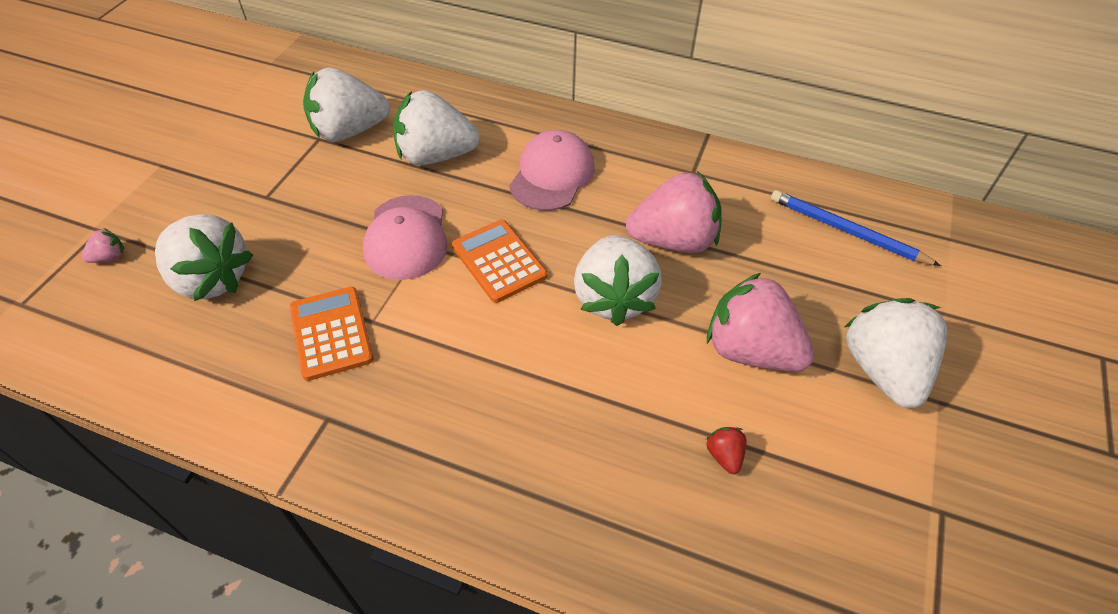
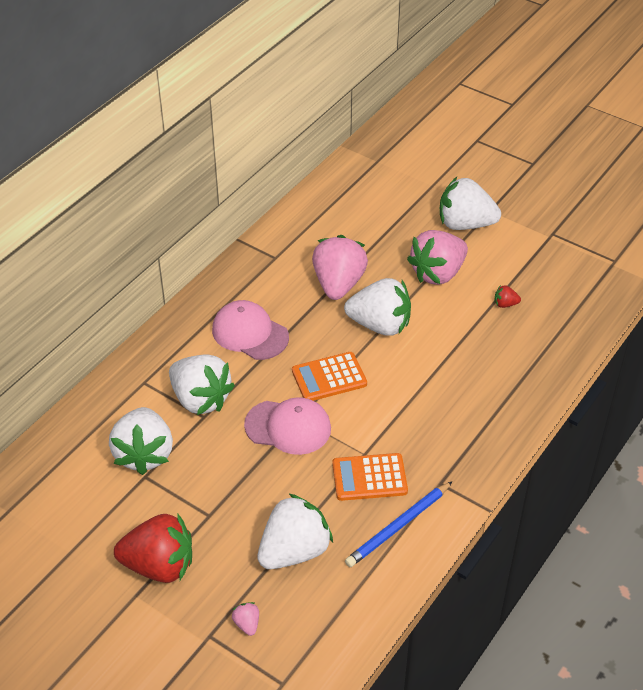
camera: 75 degrees left, 5 degrees down
white strawberry [393,90,480,165] -> white strawberry turned 60 degrees counterclockwise [169,354,235,415]
blue pencil [771,190,941,266] -> blue pencil moved to [345,481,453,567]
none -> red strawberry [114,514,192,583]

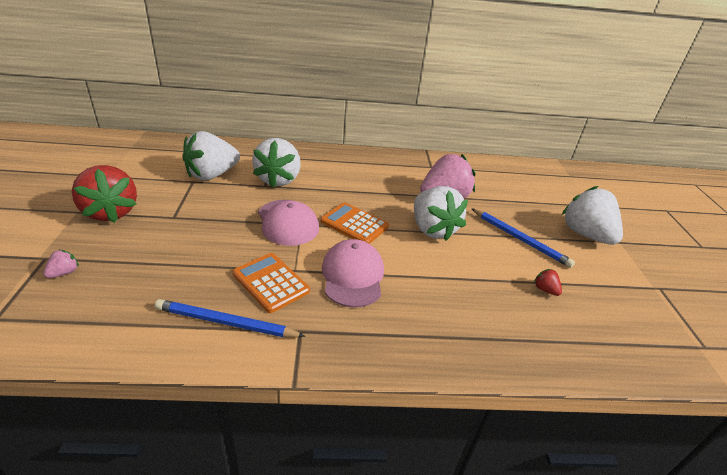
camera: 50 degrees right, 10 degrees down
pink cap [212,300,289,360] -> pink cap moved to [322,239,384,307]
white strawberry [257,493,333,569] -> none
pink strawberry [407,230,468,285] -> blue pencil [471,208,575,268]

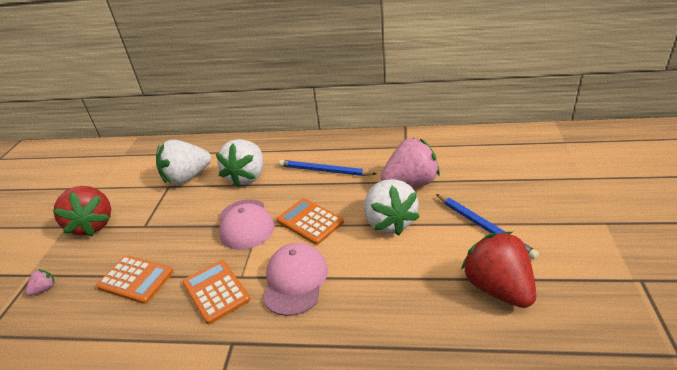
camera: 15 degrees right, 0 degrees up
blue pencil [155,299,305,337] -> blue pencil moved to [279,160,376,176]
red strawberry [534,269,562,296] -> red strawberry [461,232,536,308], size x2.48
white strawberry [562,186,623,245] -> none
none -> orange calculator [96,255,173,304]

